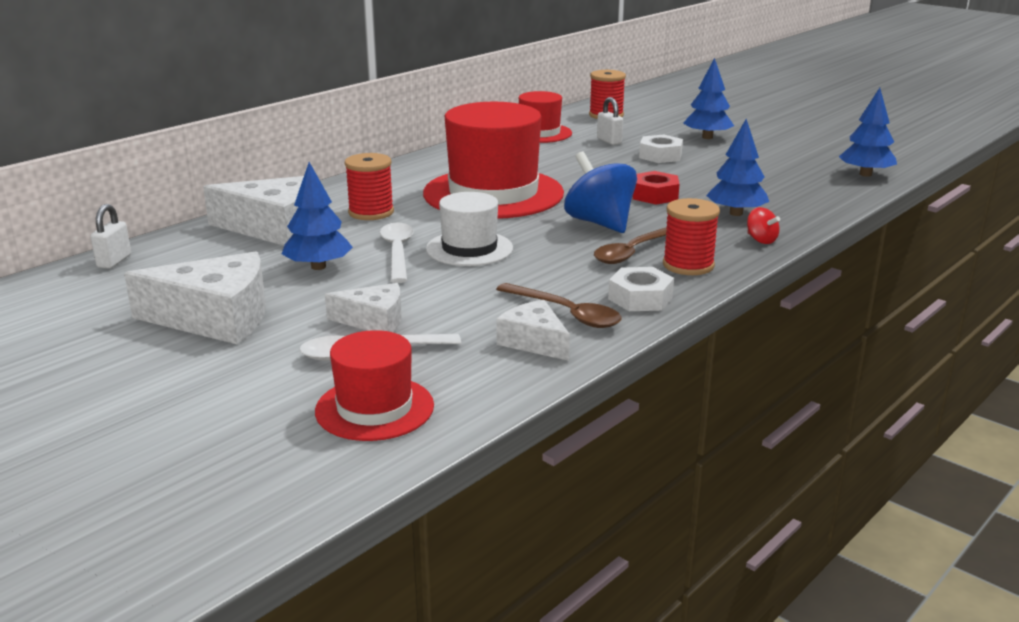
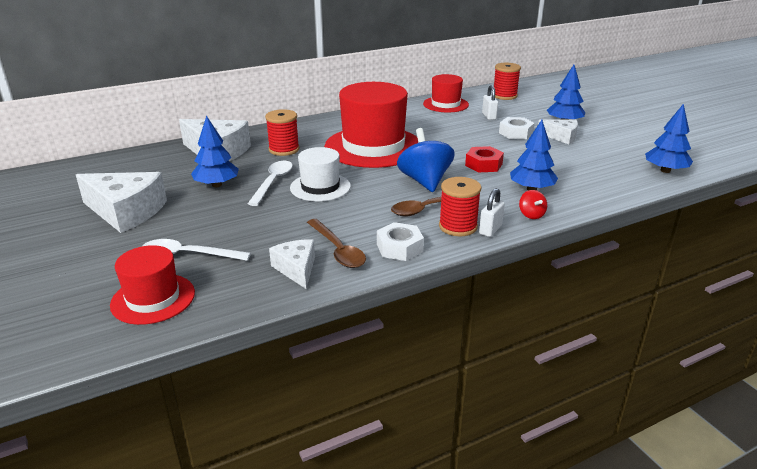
camera: 20 degrees right, 5 degrees up
white padlock [91,204,131,269] -> white padlock moved to [479,188,505,237]
white cheese [325,283,401,332] -> white cheese moved to [538,119,578,144]

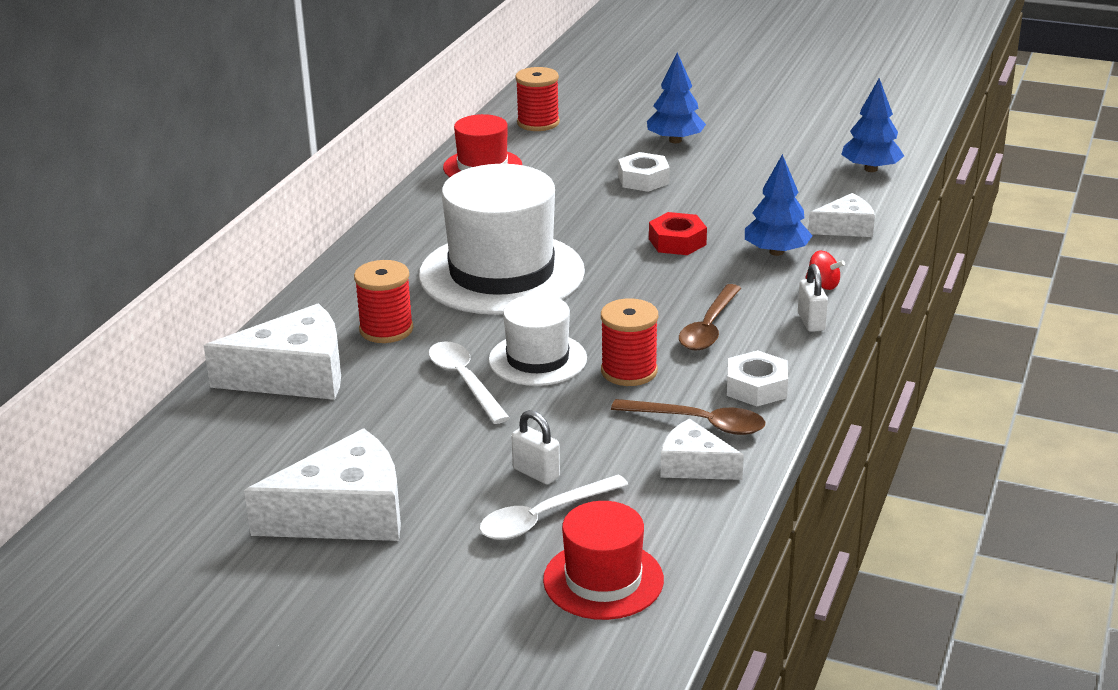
camera: 40 degrees left, 0 degrees up
blue tree [191,115,239,187] -> none
red hat [324,82,418,168] -> white hat [419,164,585,315]
blue spinning top [397,128,455,192] -> none
red spool [439,177,481,236] -> red spool moved to [601,298,658,386]
white padlock [482,85,498,120] -> white padlock moved to [512,410,560,484]
white cheese [538,119,578,144] -> white cheese moved to [808,193,875,237]

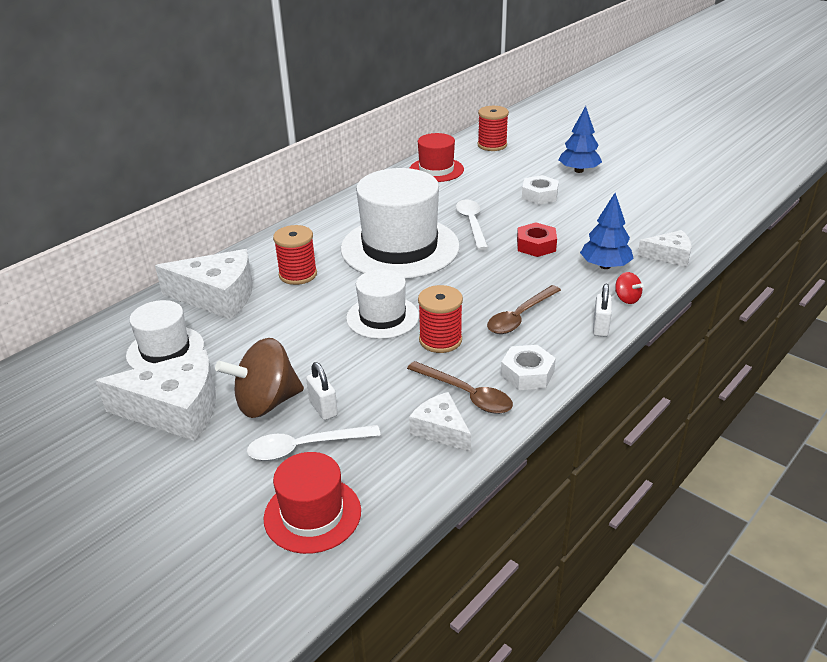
camera: 20 degrees right, 5 degrees up
white spoon [428,341,510,424] -> white spoon moved to [456,200,488,250]
blue tree [841,78,904,172] -> none
none -> white hat [126,300,204,369]
none -> brown spinning top [215,338,304,418]

